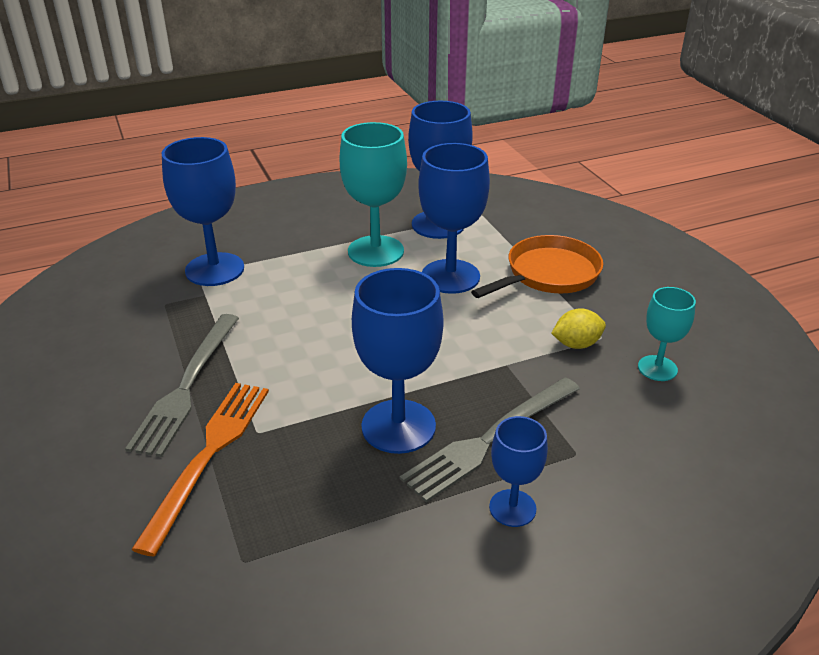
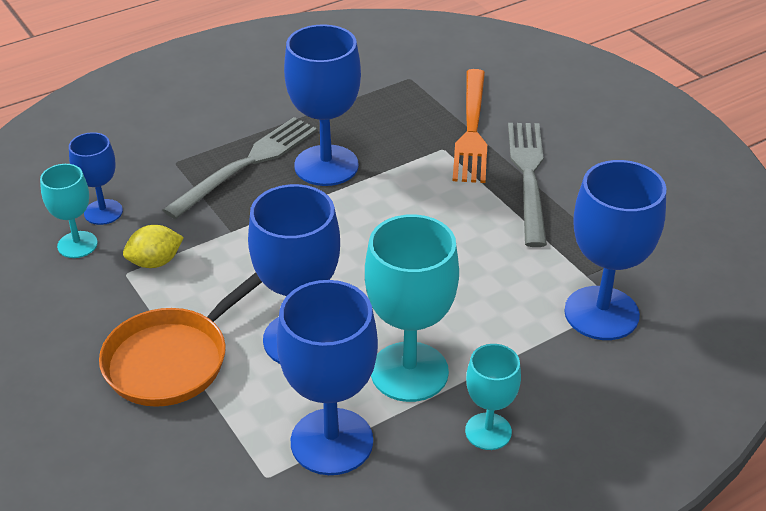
camera: 170 degrees right, 5 degrees up
blue goblet [489,416,548,527] -> blue goblet moved to [69,132,123,225]
none -> turquoise goblet [465,344,521,450]

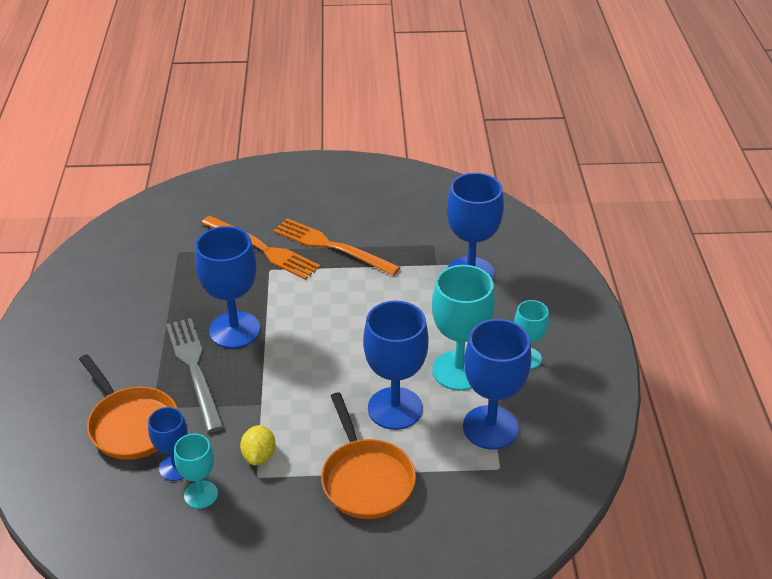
camera: 60 degrees left, 0 degrees up
grey fork [508,123,547,247] -> orange fork [273,218,400,276]
none -> orange pan [79,354,178,460]

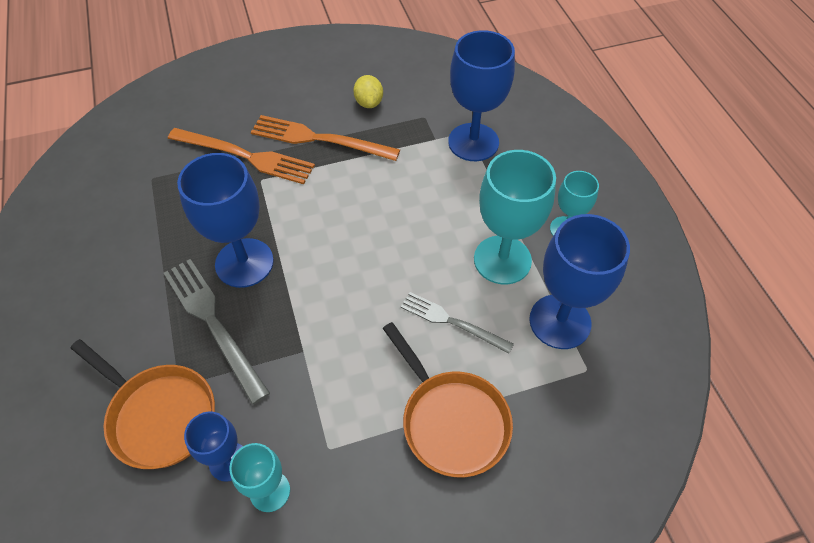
camera: 15 degrees left, 15 degrees up
yellow lemon [240,425,276,466] -> yellow lemon moved to [353,75,383,108]
blue goblet [363,301,428,430] -> grey fork [401,292,514,354]

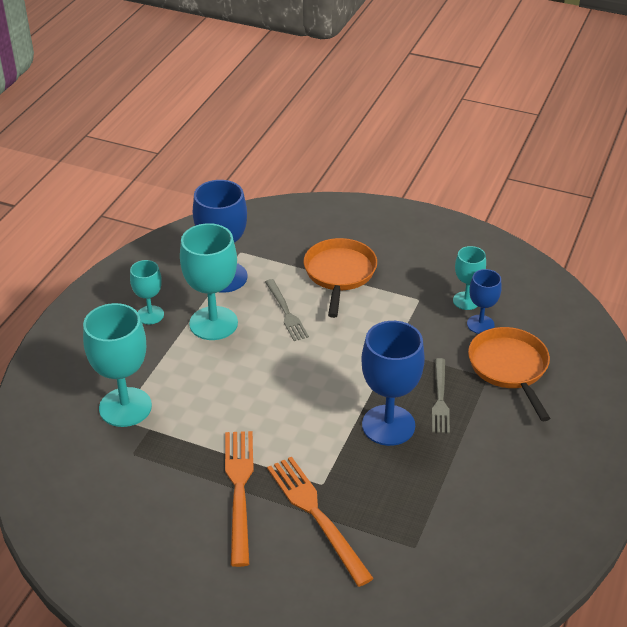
camera: 140 degrees left, 15 degrees down
grey fork [164,259,270,405] -> grey fork [432,358,450,433], size x0.64
orange fork [251,115,400,161] -> orange fork turned 150 degrees counterclockwise [225,431,254,567]
yellow lemon [353,75,383,108] -> none
blue goblet [448,30,515,161] -> turquoise goblet [83,303,152,427]

